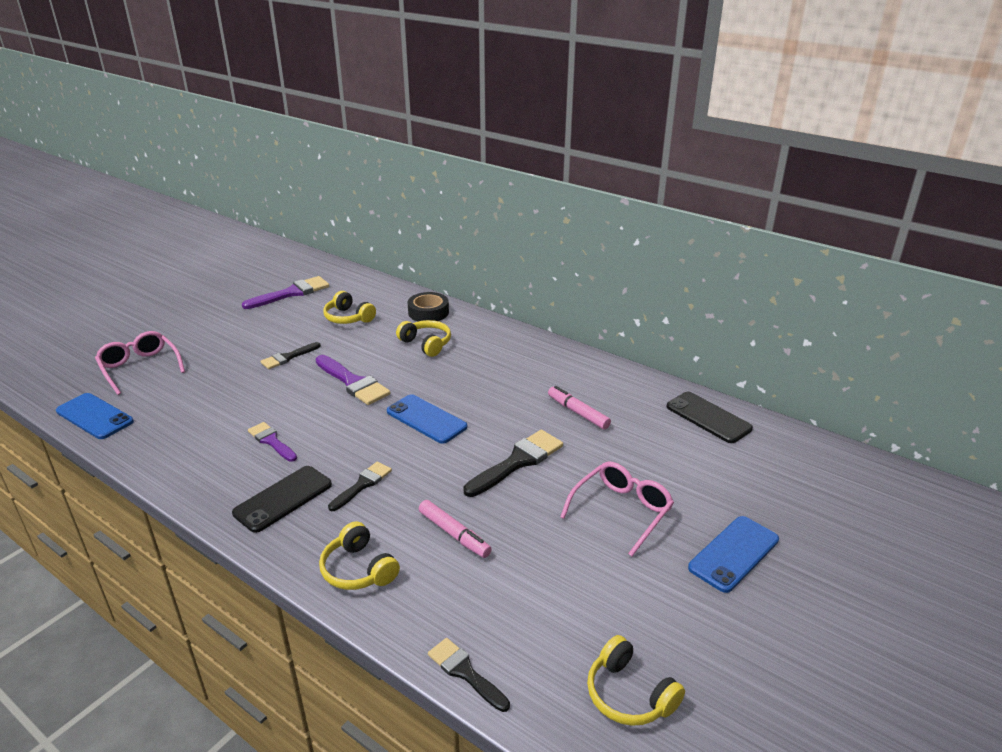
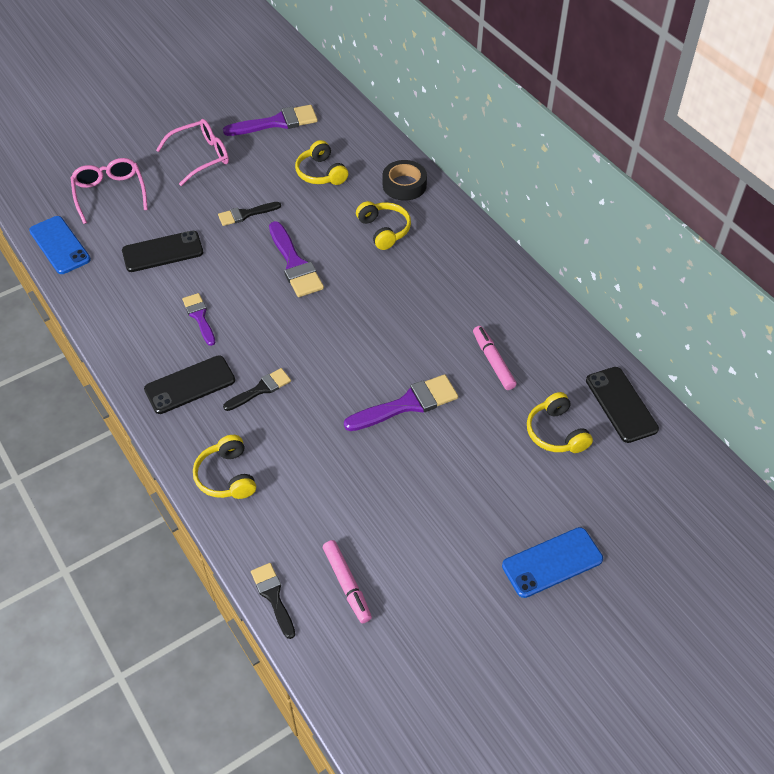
camera: 20 degrees right, 20 degrees up
blue phone [387,394,467,444] -> none
pink marker [419,500,492,558] -> pink marker moved to [323,540,372,623]
black brush [463,430,563,497] -> purple brush [344,374,458,431]
pink glasses [560,461,674,556] -> pink glasses moved to [156,119,229,186]
yellow headphones [587,635,685,726] -> yellow headphones moved to [527,392,593,453]
none -> black phone [122,231,203,272]

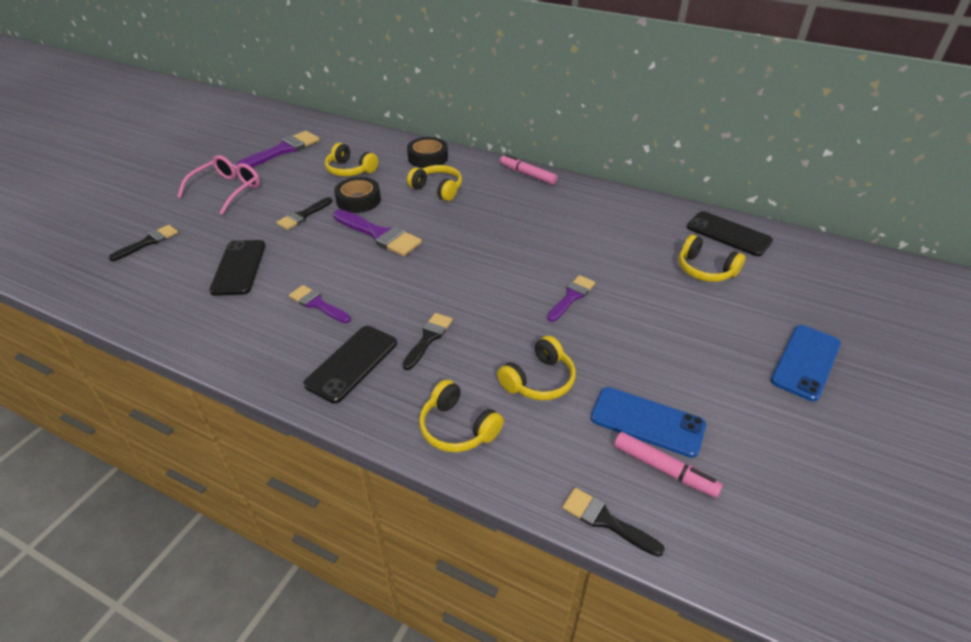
camera: 30 degrees left, 10 degrees down
blue phone [29,216,91,274] -> blue phone moved to [591,387,706,458]
pink glasses [71,158,148,224] -> black brush [109,225,178,261]
black phone [122,231,203,272] -> black phone turned 45 degrees counterclockwise [209,240,265,296]
purple brush [344,374,458,431] -> purple brush [547,275,595,322], size x0.62
pink marker [473,326,517,390] -> pink marker moved to [500,154,557,185]
none -> black tape [334,177,381,213]
none -> yellow headphones [497,336,576,400]

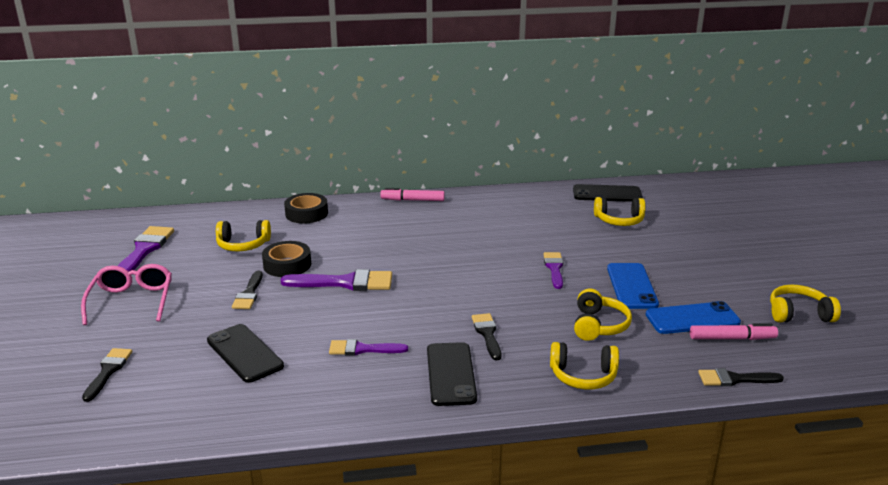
camera: 35 degrees left, 15 degrees down
yellow headphones [407,165,462,201] -> yellow headphones moved to [770,285,841,322]
blue phone [771,325,841,401] -> blue phone moved to [607,263,659,309]

